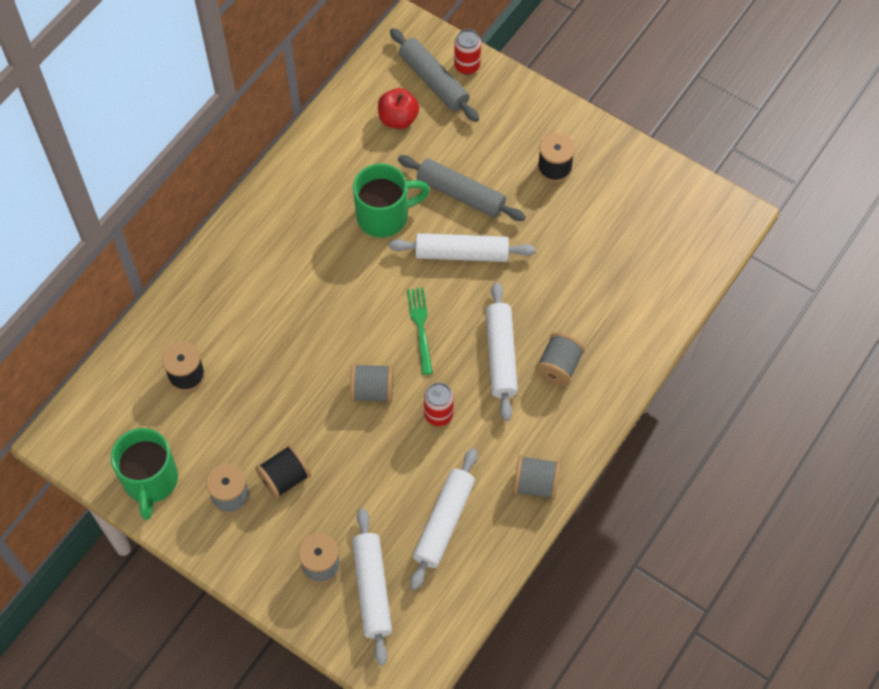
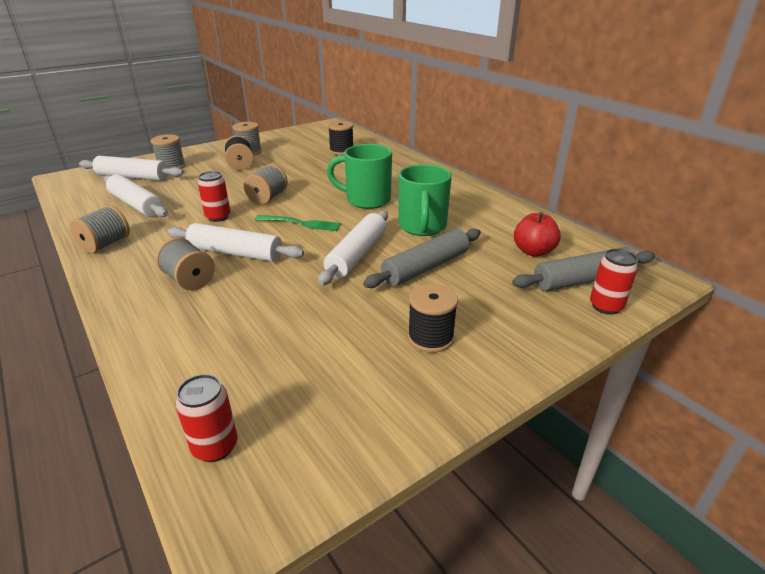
camera: 110 degrees right, 30 degrees down
green mug [111,428,178,520] -> green mug moved to [327,144,392,209]
none -> red can [175,374,237,462]

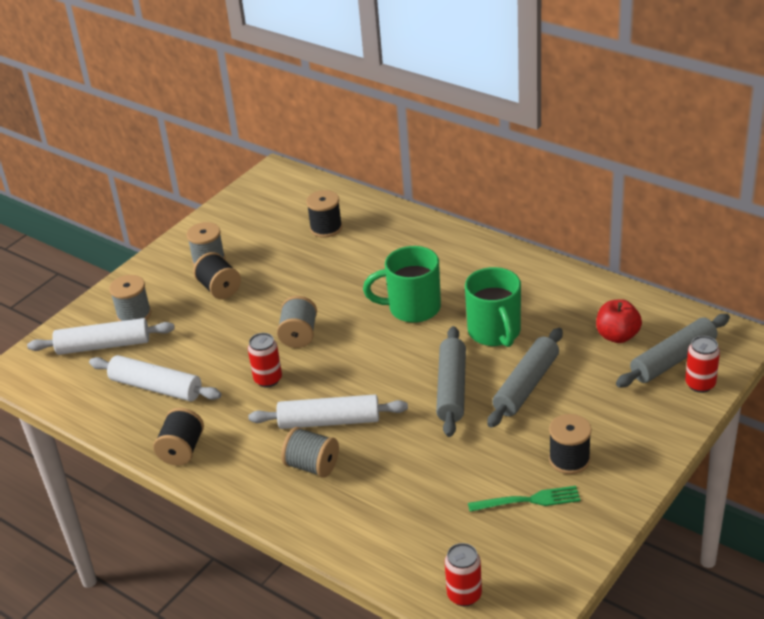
camera: 15 degrees left, 5 degrees up
grey spool [70,205,130,253] -> black spool [153,408,204,466]
green fork [255,215,341,231] -> green fork moved to [468,486,581,512]
white rolling pin [318,210,388,285] -> grey rolling pin [436,326,466,437]

